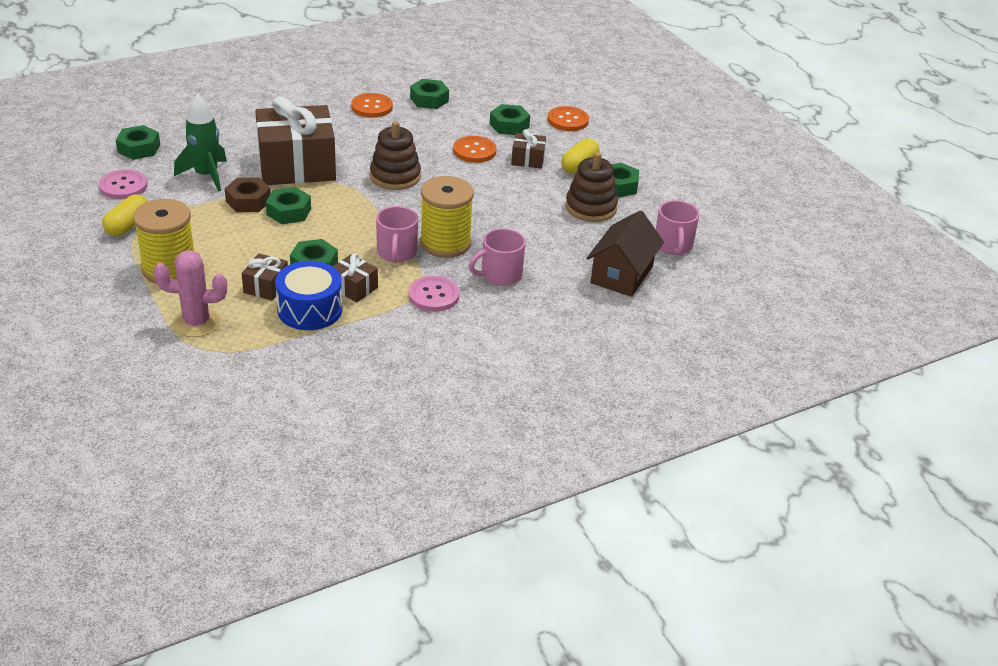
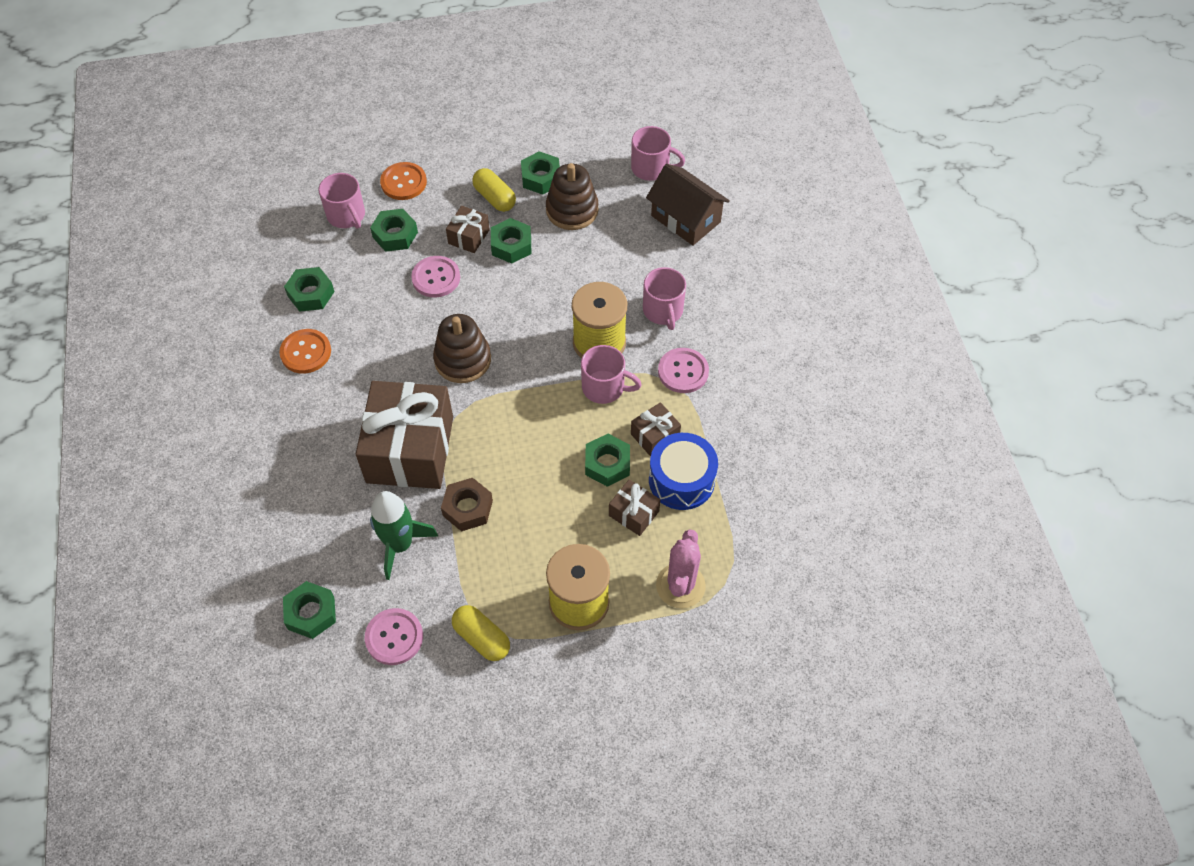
camera: 70 degrees left, 20 degrees up
green nut [266,187,311,224] -> green nut moved to [491,218,531,264]
orange button [453,136,496,163] -> pink button [411,256,460,298]
none -> pink mug [319,173,365,229]

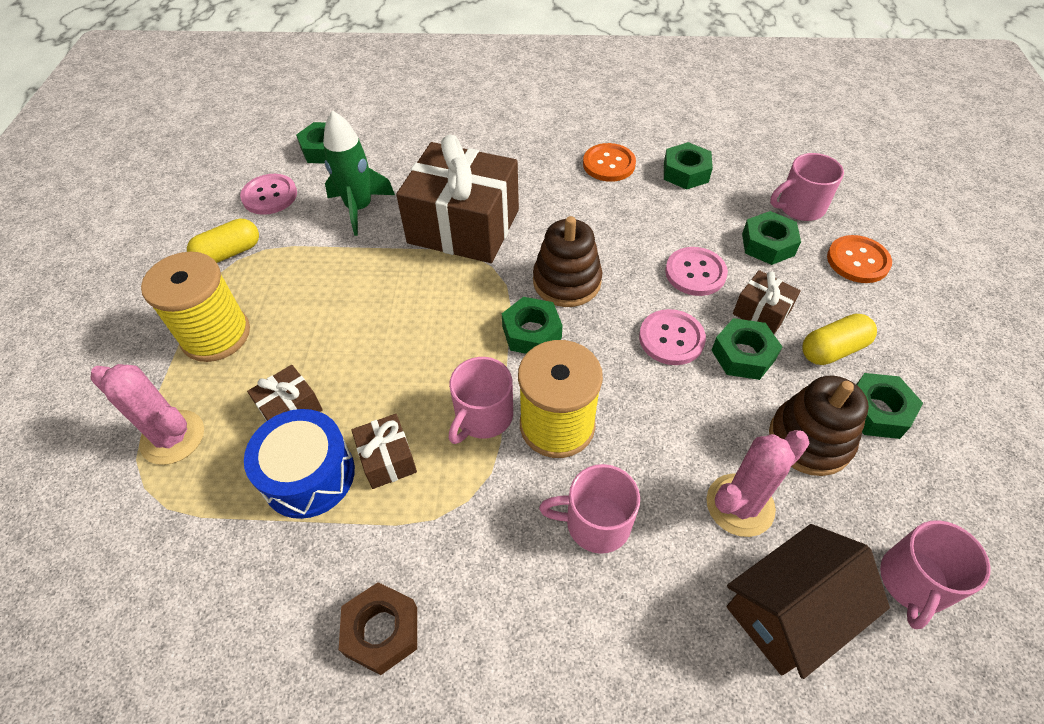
camera: 105 degrees right, 5 degrees down
brown nut [441,478,493,532] -> brown nut moved to [339,582,417,675]
green nut [585,434,630,487] -> green nut moved to [502,297,563,354]
pink button [658,348,709,393] -> pink button moved to [639,309,706,365]
none -> pink cactus [706,430,810,537]

